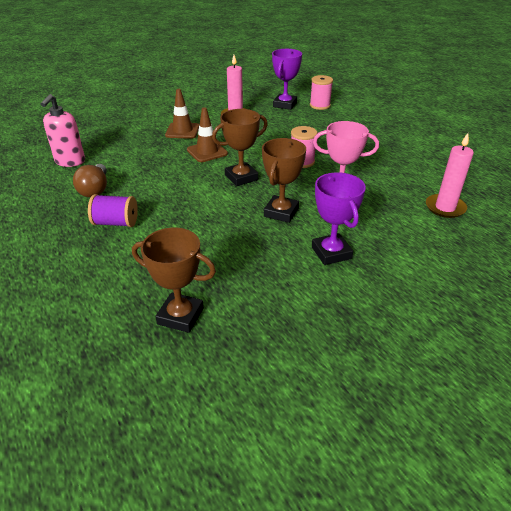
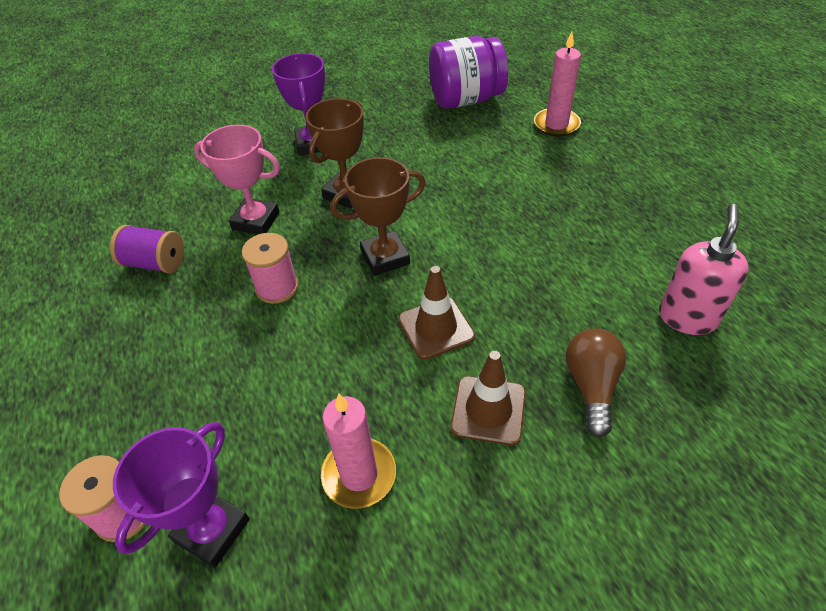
camera: 170 degrees left, 10 degrees up
brown light bulb [73,164,107,197] -> brown light bulb moved to [566,328,626,438]
purple spool [88,194,138,227] -> purple spool moved to [110,225,184,273]
brown trophy [132,228,216,333] -> purple jar [429,36,508,109]
pink candle [426,133,474,218] -> pink candle moved to [534,32,581,137]

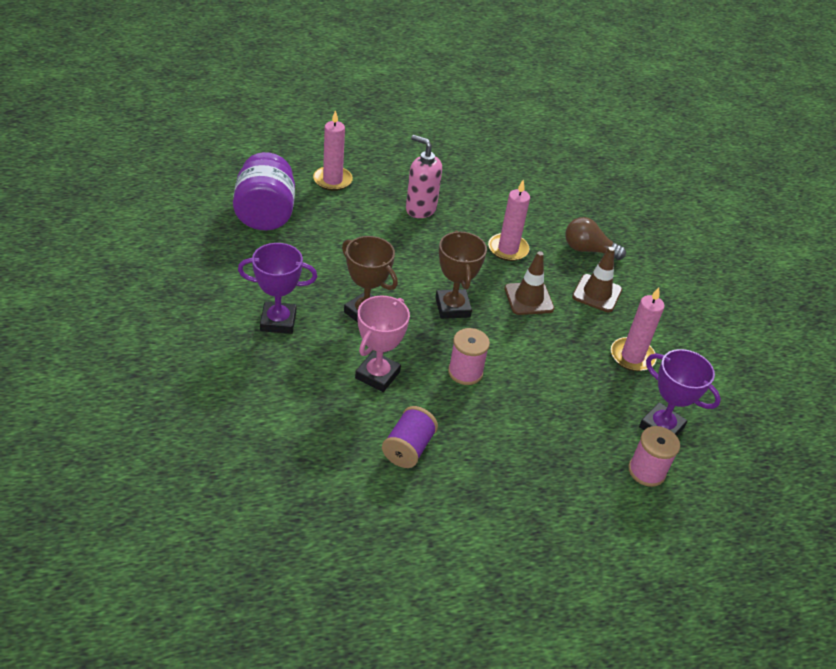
camera: 85 degrees left, 5 degrees down
pink soap dispenser [659,204,749,335] -> pink soap dispenser moved to [406,135,442,218]
none -> pink candle [488,180,530,261]

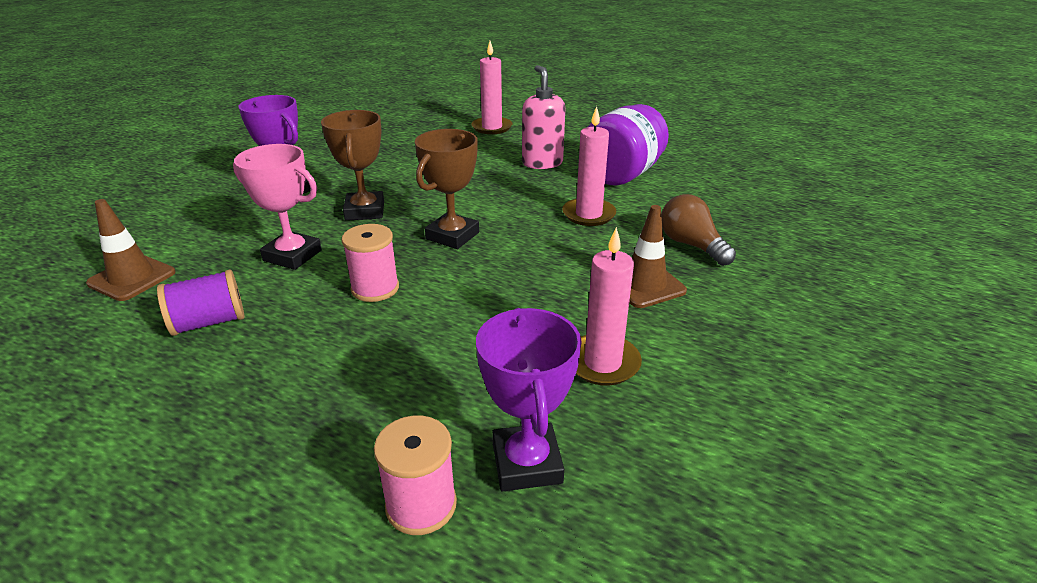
camera: 45 degrees right, 10 degrees down
purple jar [233,152,295,231] -> purple jar moved to [588,104,669,186]
pink trophy [355,295,410,392] -> pink trophy turned 45 degrees clockwise [233,144,322,270]
brown traffic cone [504,251,554,315] -> brown traffic cone moved to [86,199,176,301]

